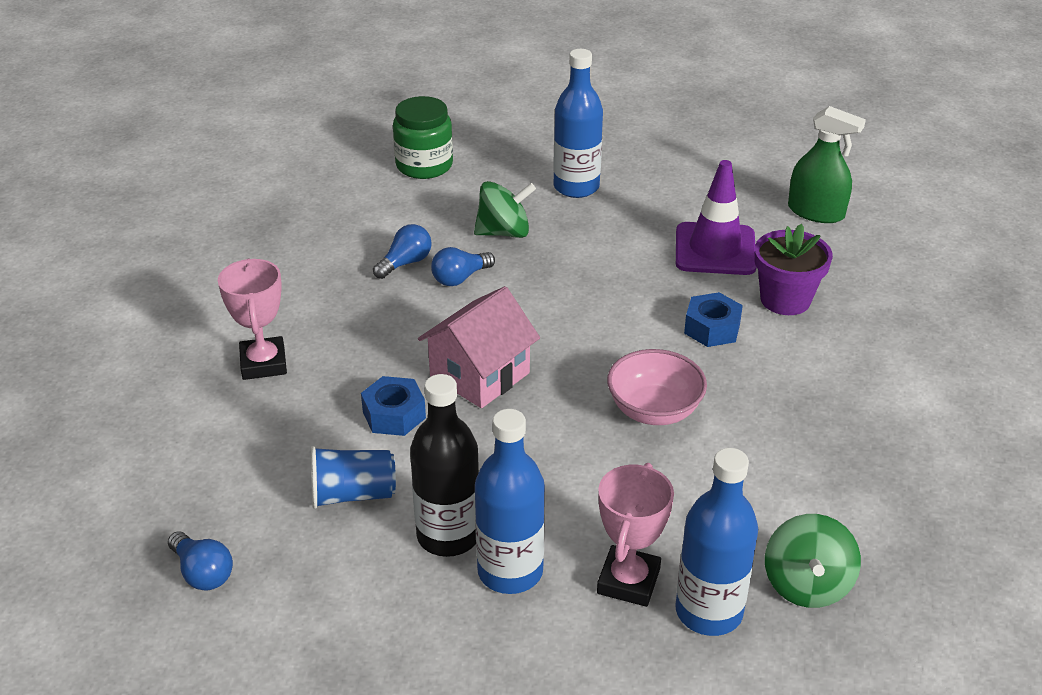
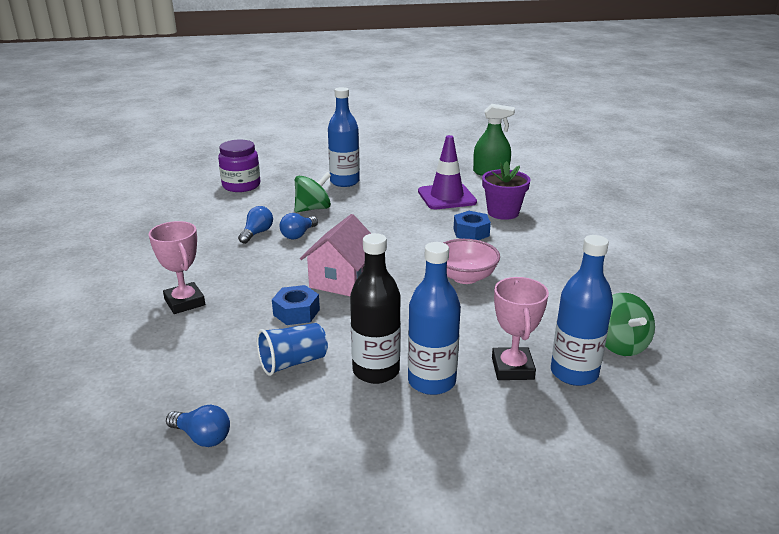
camera: 20 degrees left, 10 degrees down
green jar [393,96,453,179] -> purple jar [218,139,260,192]

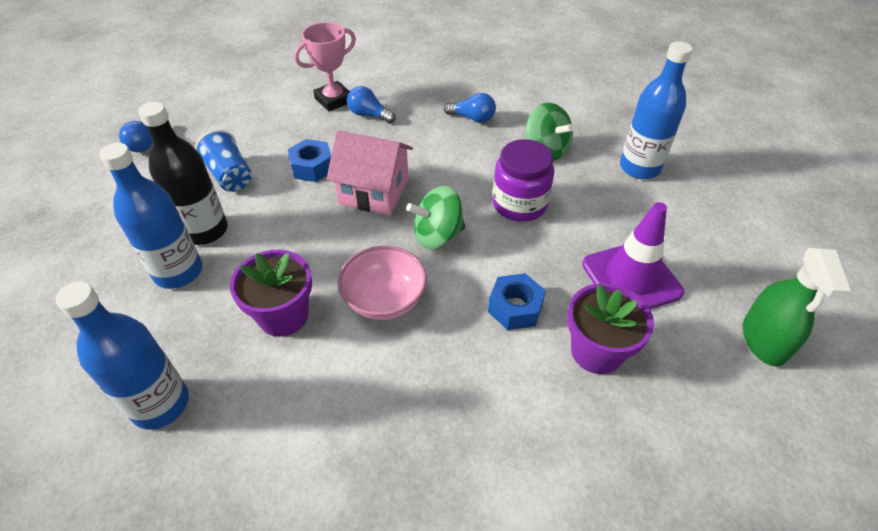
camera: 85 degrees right, 20 degrees up
purple jar [218,139,260,192] -> purple jar moved to [492,139,554,222]
blue light bulb [280,213,318,240] -> blue light bulb moved to [347,86,396,123]
pink trophy [492,277,549,380] -> none
green spinning top [605,293,655,356] -> green spinning top moved to [406,186,466,249]
none -> purple flower pot [230,250,312,337]

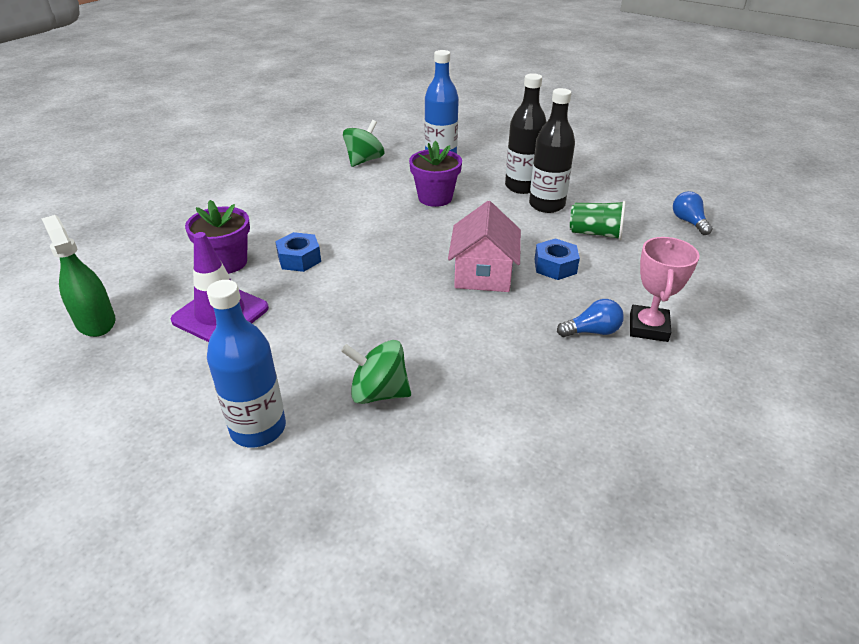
camera: 140 degrees right, 10 degrees down
blue bottle [99,143,202,289] -> black bottle [505,73,546,194]
blue cup [195,130,252,192] -> green cup [570,201,626,240]
pink house [327,130,413,215] -> pink house turned 60 degrees counterclockwise [448,201,521,292]
pink bowl [338,246,427,320] -> none
green spinning top [406,186,466,249] -> green spinning top moved to [343,120,384,167]
blue light bulb [444,93,496,123] -> none
purple jar [492,139,554,222] -> none

